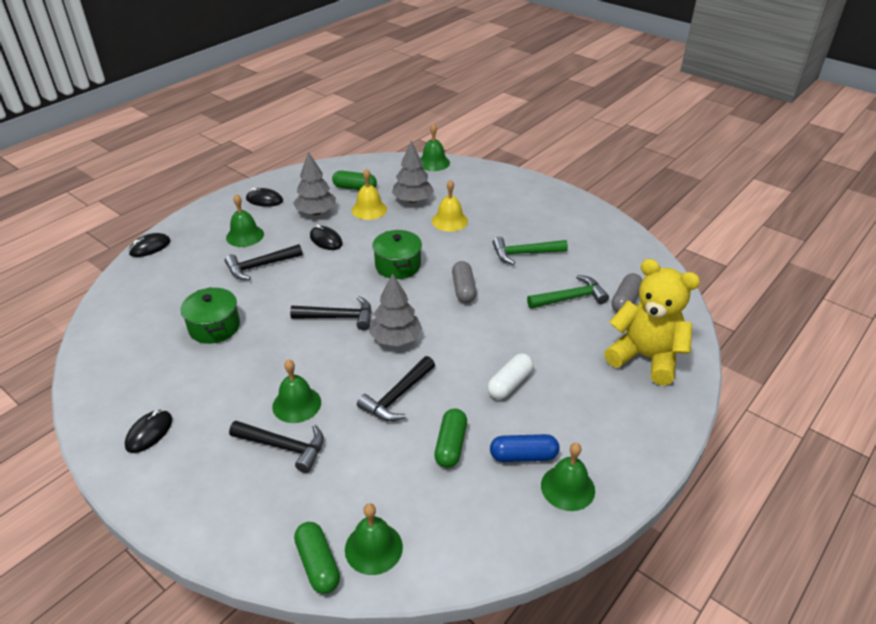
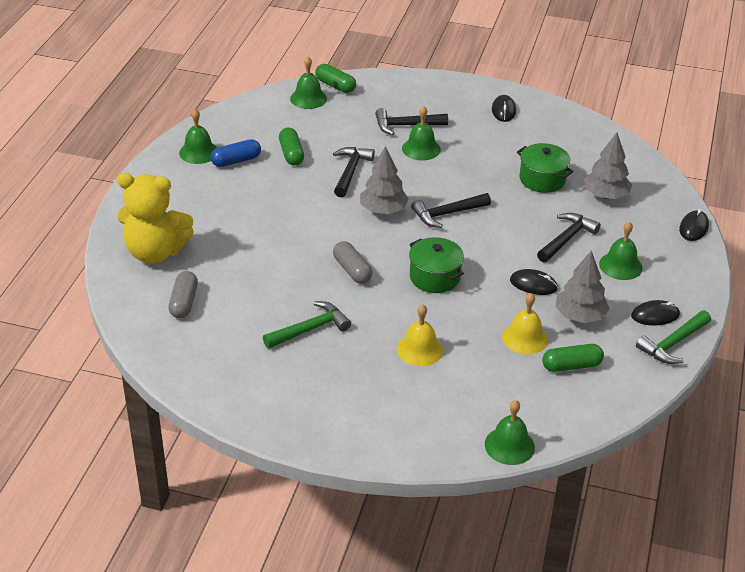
camera: 155 degrees right, 0 degrees up
grey tree [392,141,434,203] -> grey tree moved to [584,132,632,199]
white capsule [487,353,534,399] -> none
green hammer [527,275,609,309] -> green hammer moved to [636,310,711,364]

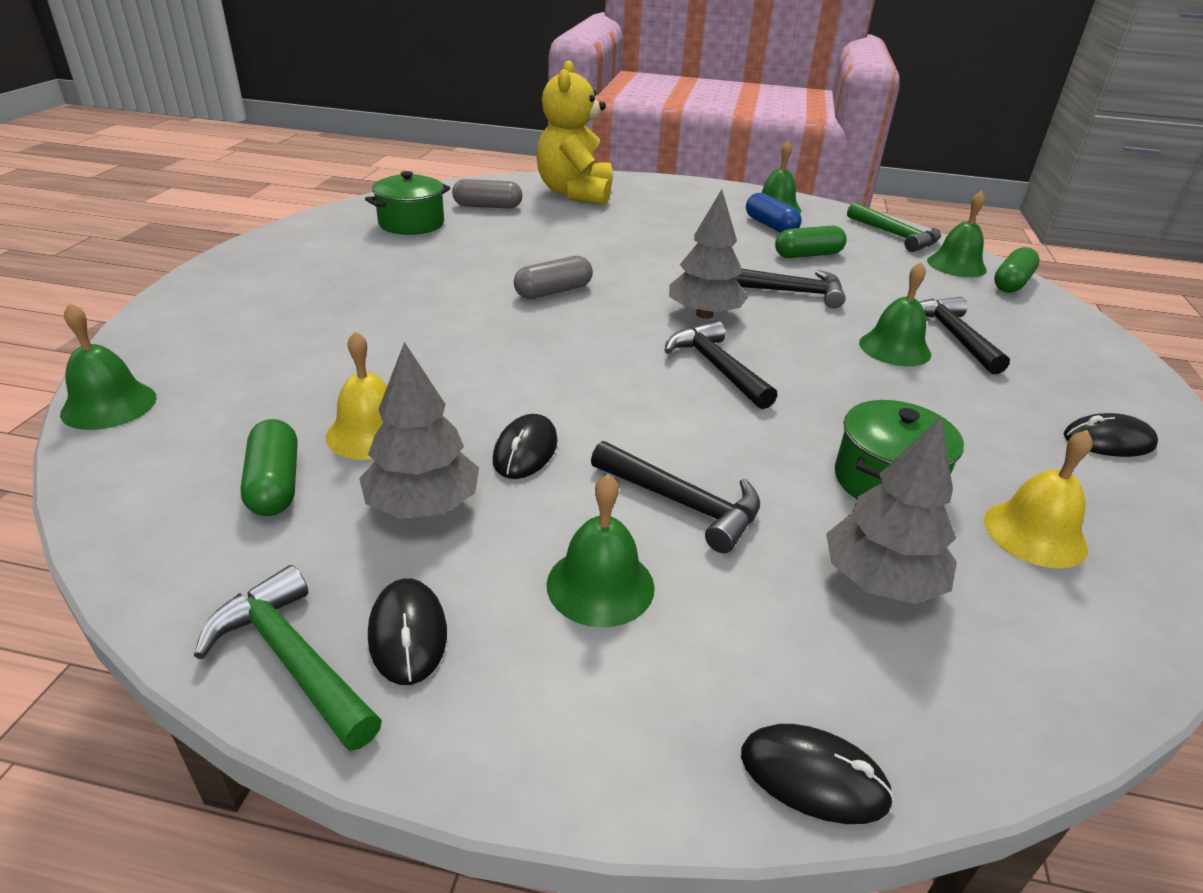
camera: 85 degrees right, 5 degrees down
green hammer [263,301,351,349] -> green hammer moved to [847,202,941,252]
yellow bell [397,304,443,366] -> yellow bell moved to [984,430,1093,569]
green pot [409,237,464,293] -> green pot moved to [365,171,450,235]

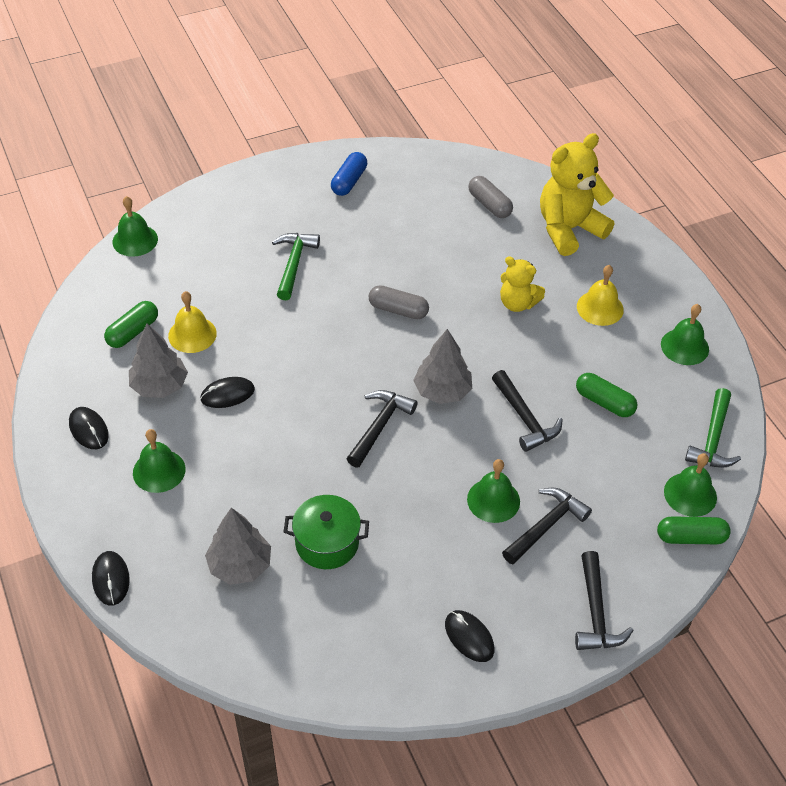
camera: 55 degrees right, 15 degrees up
green hammer [194,565,382,751] -> green hammer moved to [272,233,320,301]
green pot [365,171,450,235] -> none
black mouse [368,578,447,685] -> black mouse turned 75 degrees counterclockwise [69,407,109,449]
black hammer [591,441,760,553] -> black hammer moved to [575,551,634,650]
blue capsule [746,193,802,233] -> blue capsule moved to [331,152,367,196]
yellow bell [984,430,1093,569] -> yellow bell moved to [577,265,624,326]
none -> yellow teddy bear [500,256,545,312]

